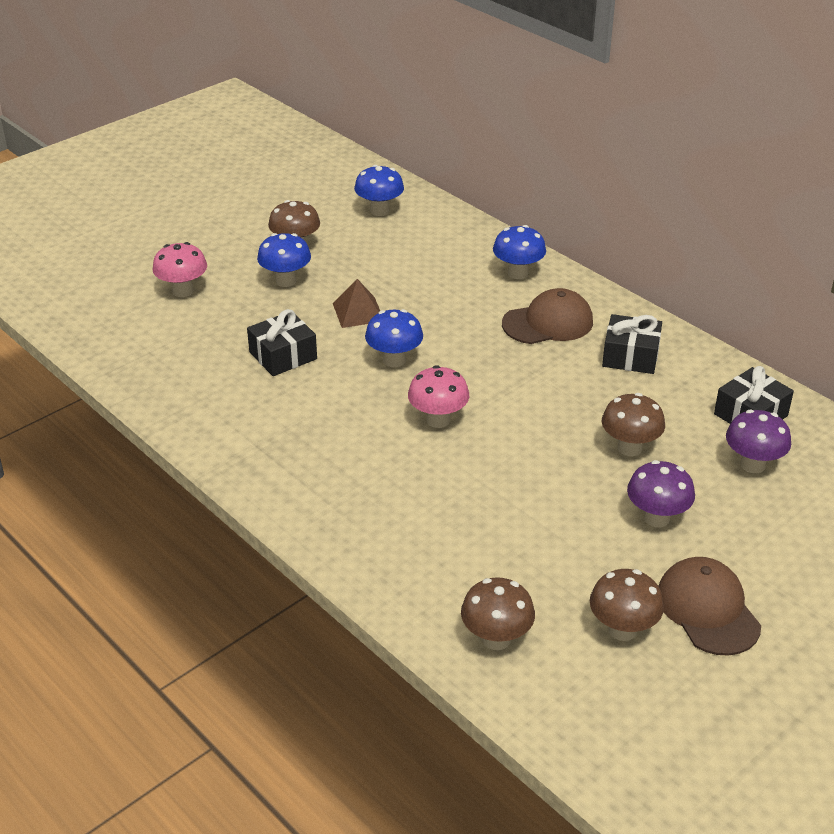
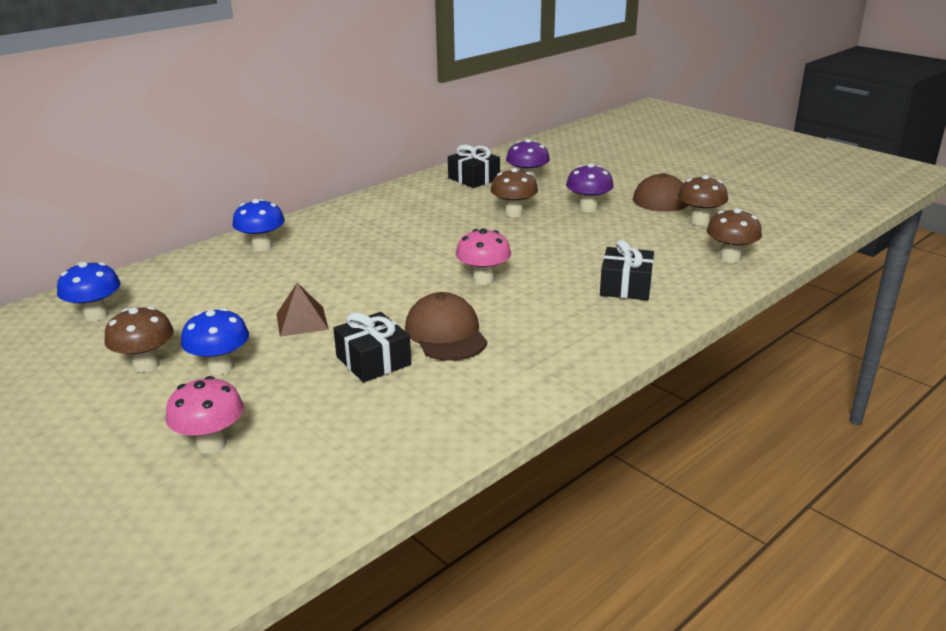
camera: 90 degrees left, 10 degrees down
blue mushroom [365,309,423,367] -> none
brown cap [502,288,593,344] -> brown cap moved to [405,292,487,361]
black gift [602,314,662,374] -> black gift moved to [600,240,654,300]

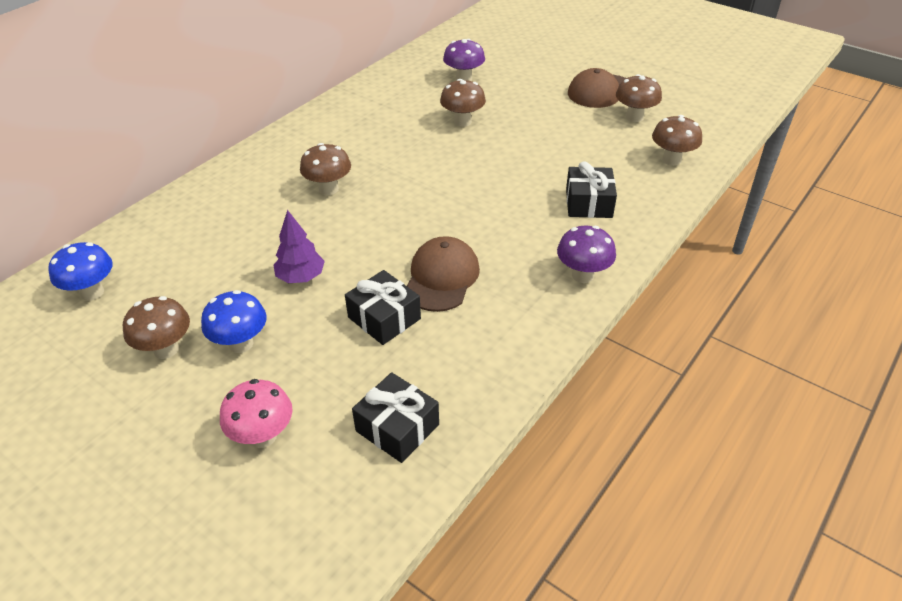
camera: 10 degrees left, 15 degrees up
blue mushroom [233,199,285,251] -> none
brown pyramid [276,283,329,337] -> purple tree [273,210,325,283]
brown cap [405,292,487,361] -> brown cap turned 45 degrees clockwise [407,236,480,312]
black gift [448,145,500,188] -> black gift moved to [352,372,439,463]
pink mushroom [456,229,511,285] -> none
purple mushroom [566,163,614,212] -> purple mushroom moved to [557,226,616,283]
none -> brown mushroom [300,143,351,195]

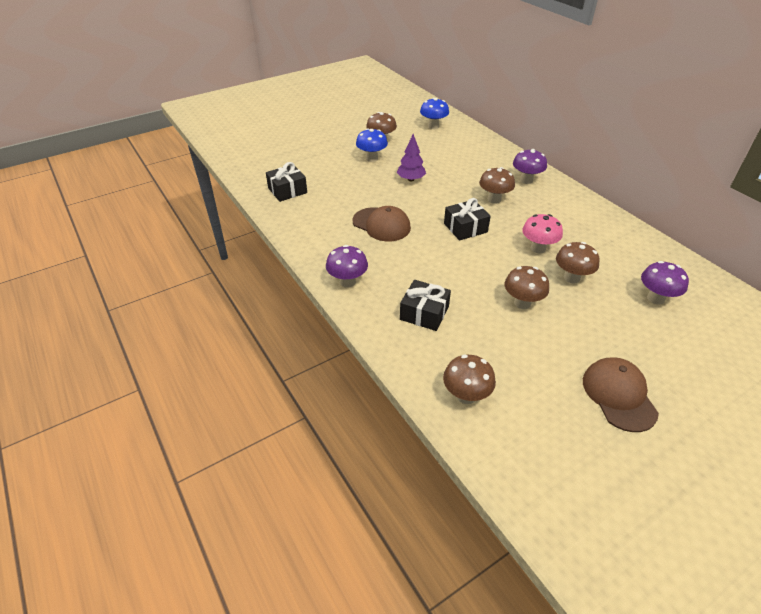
camera: 110 degrees right, 0 degrees up
pink mushroom [220,379,293,448] -> pink mushroom moved to [522,214,563,253]
black gift [345,270,421,345] -> black gift moved to [444,198,491,241]
brown mushroom [616,74,662,122] -> brown mushroom moved to [505,266,549,309]
none -> purple mushroom [513,149,547,184]

